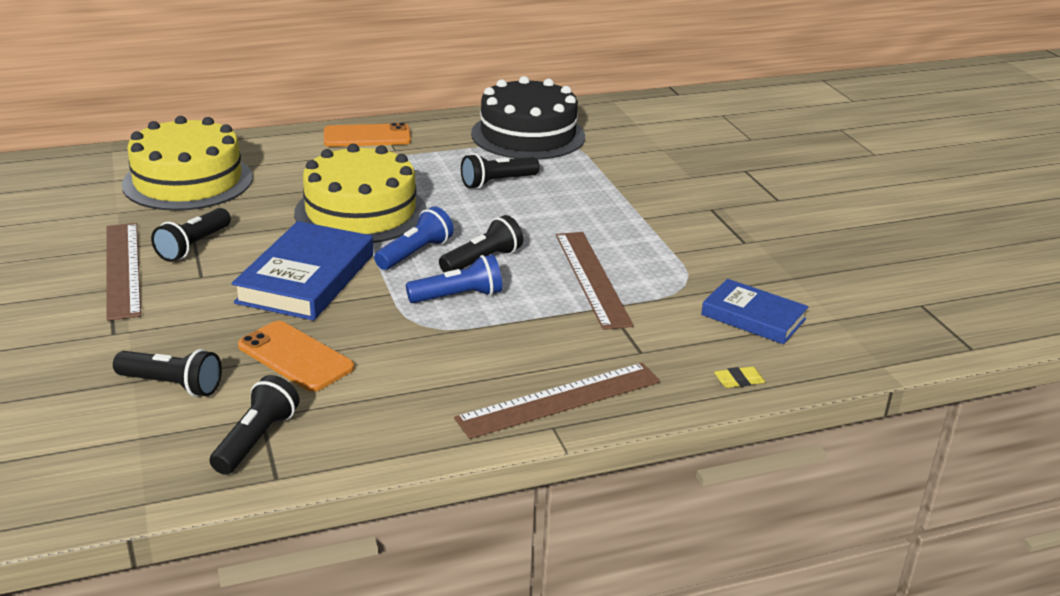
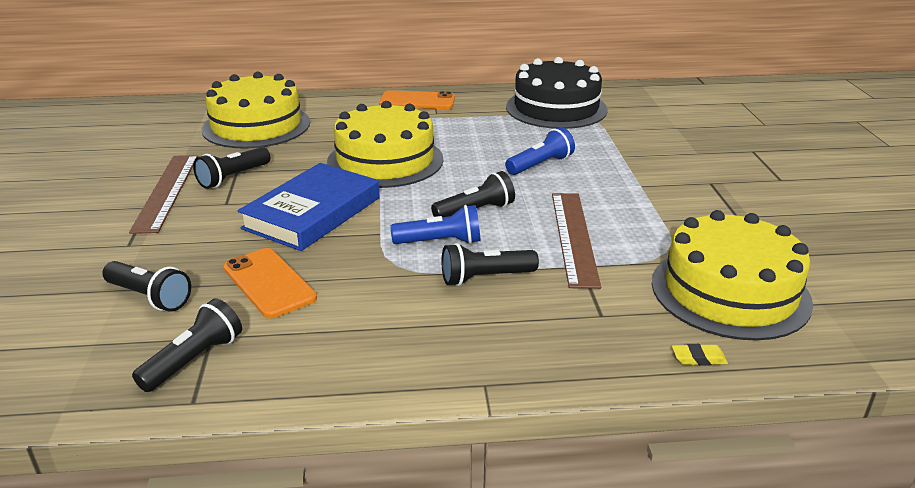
camera: 15 degrees right, 0 degrees up
blue flashlight [374,206,454,270] -> blue flashlight moved to [505,127,575,175]
brown ruler [454,363,661,439] -> none
black flashlight [461,153,540,189] -> black flashlight moved to [442,243,539,286]
blue book [701,279,809,344] -> yellow cake [652,210,813,341]

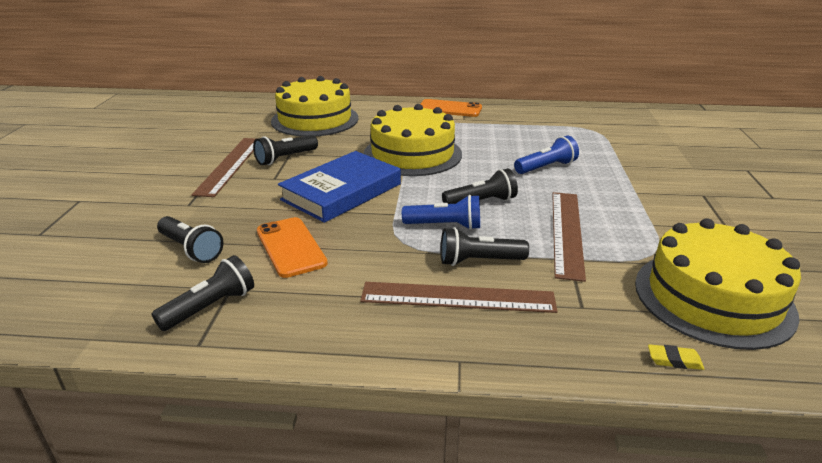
camera: 10 degrees right, 0 degrees up
black cake [506,57,608,129] -> none
none -> brown ruler [360,282,557,313]

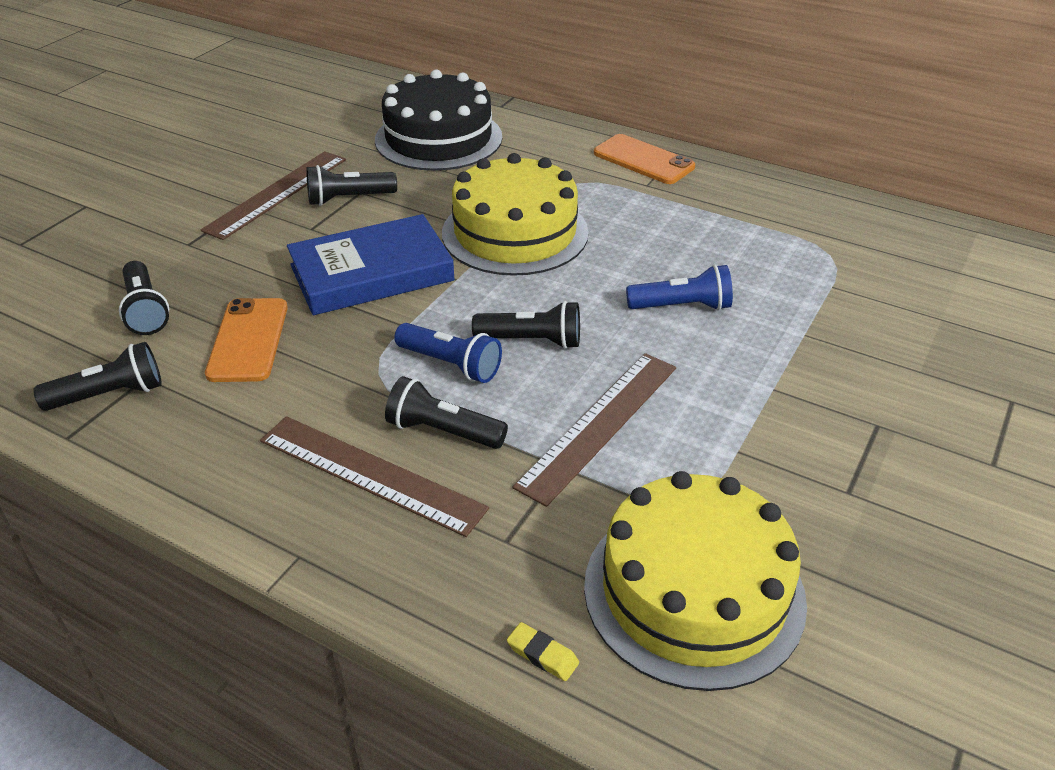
camera: 25 degrees right, 10 degrees up
yellow cake [271,76,359,136] -> black cake [375,70,502,171]

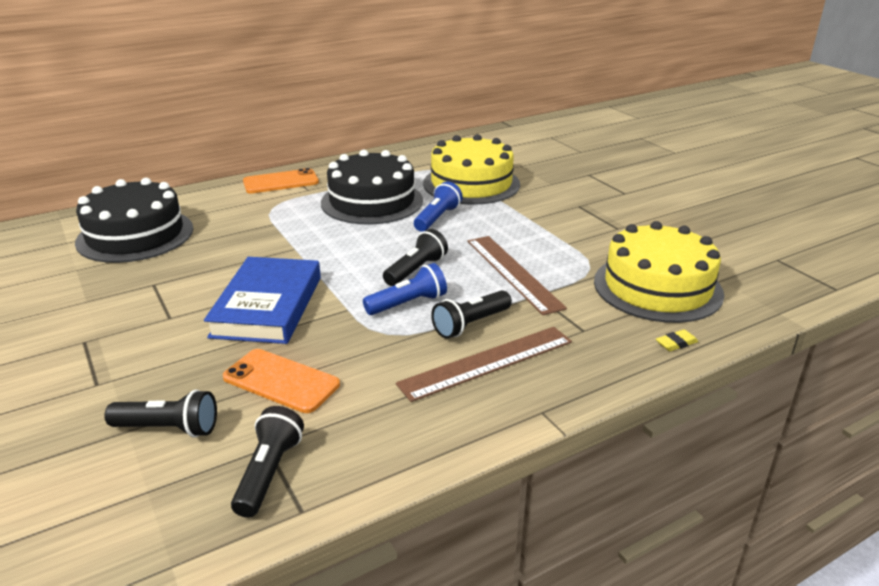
camera: 60 degrees left, 10 degrees down
brown ruler [201,151,346,240] -> none
black flashlight [306,165,397,206] -> none
yellow cake [442,153,589,276] -> yellow cake moved to [423,134,520,205]
none -> black cake [321,150,423,224]

